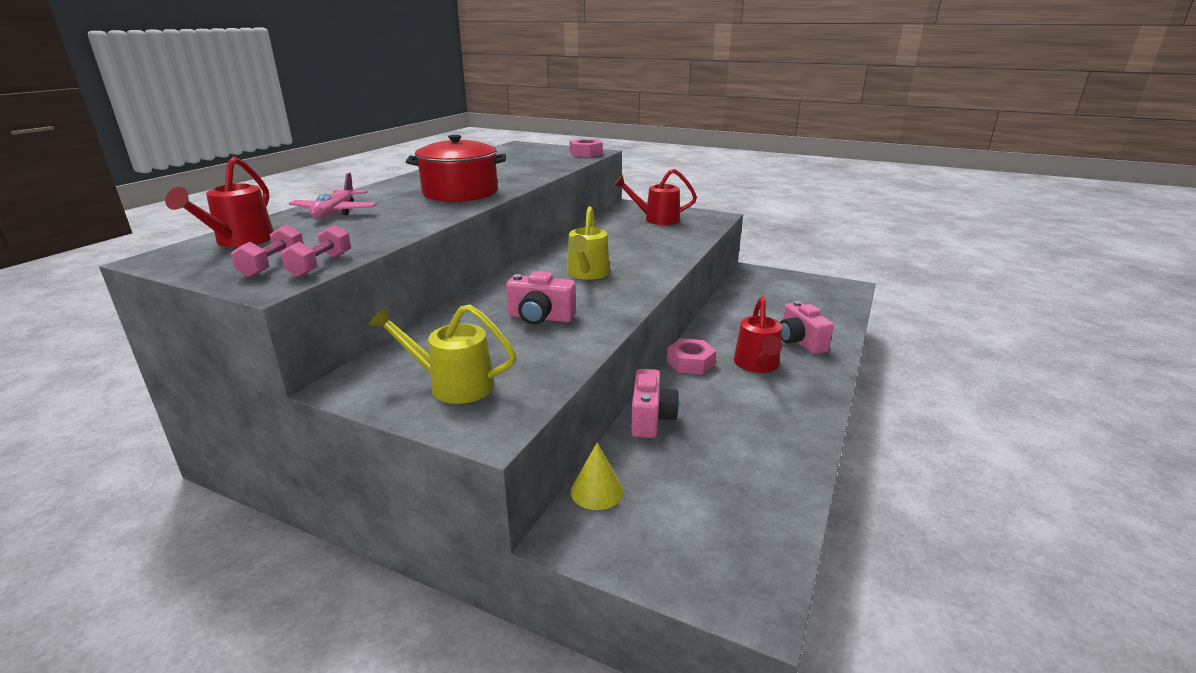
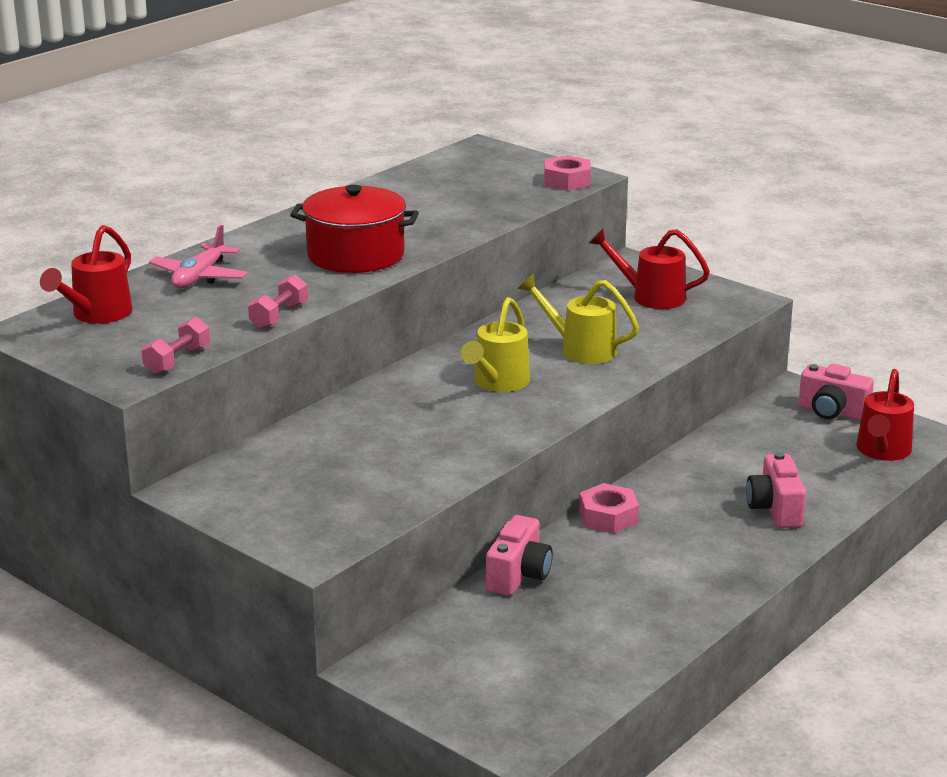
camera: 15 degrees right, 0 degrees up
pink dumbbell [231,225,304,278] -> pink dumbbell moved to [248,275,308,329]
yellow watering can [369,305,516,404] -> yellow watering can moved to [517,274,639,364]
pink camera [506,271,576,325] -> pink camera moved to [799,364,874,421]
yellow cone [571,443,624,510] -> none
red watering can [734,296,782,373] -> red watering can moved to [856,369,914,461]

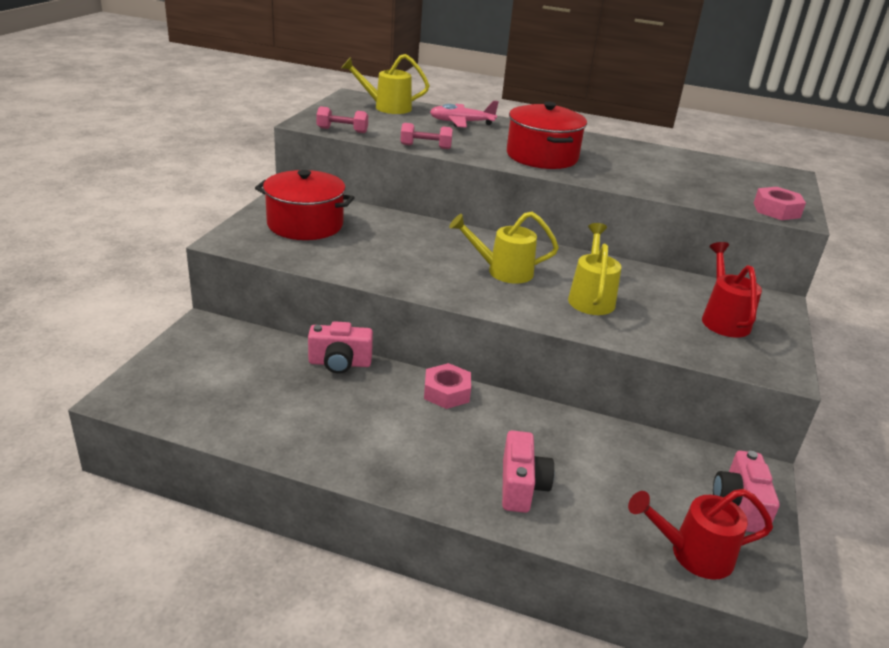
camera: 65 degrees right, 5 degrees up
red watering can [40,225,132,323] -> yellow watering can [341,54,430,114]
pink camera [746,452,806,528] -> pink camera turned 120 degrees clockwise [502,431,554,513]
none -> red pot [255,170,355,240]

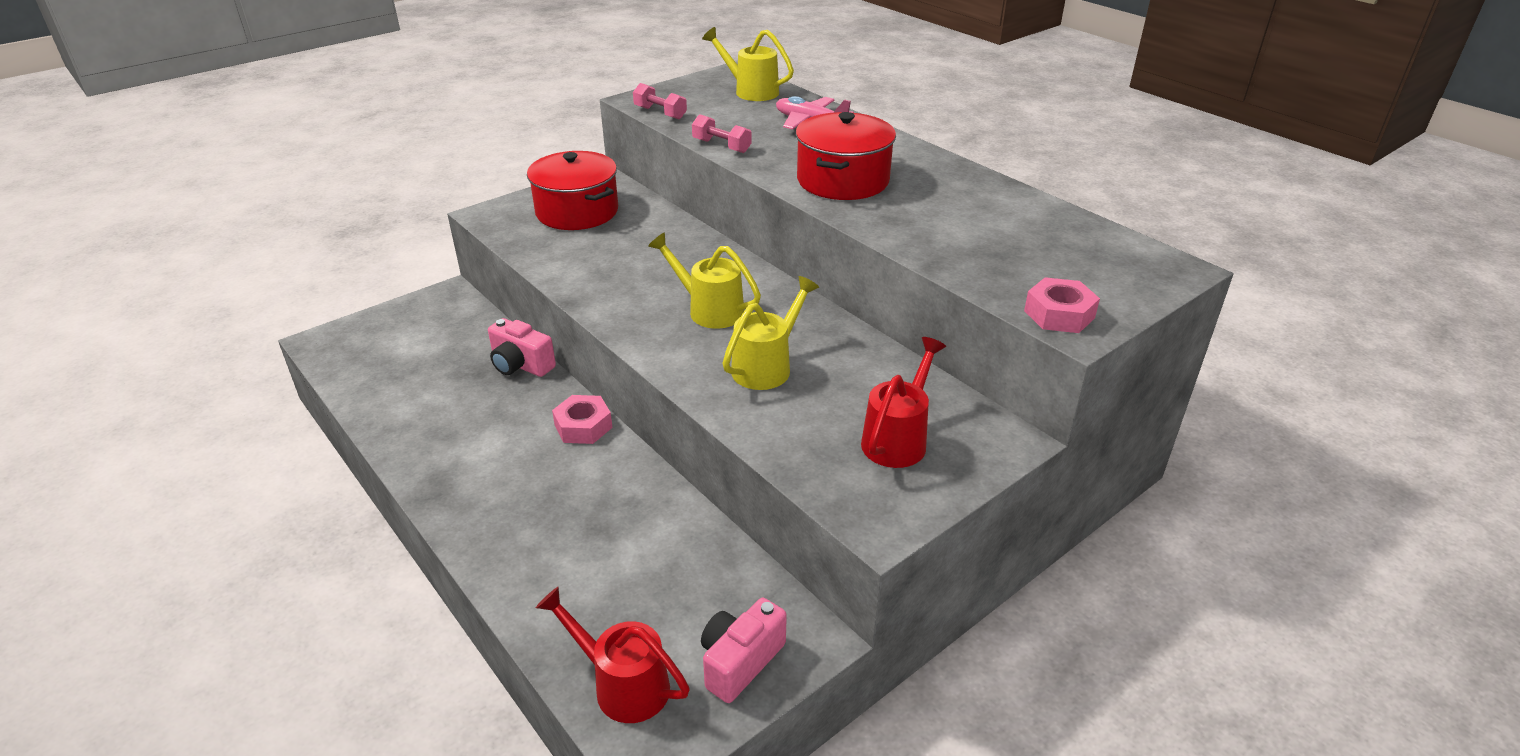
camera: 35 degrees right, 5 degrees up
pink camera [502,431,554,513] -> none

